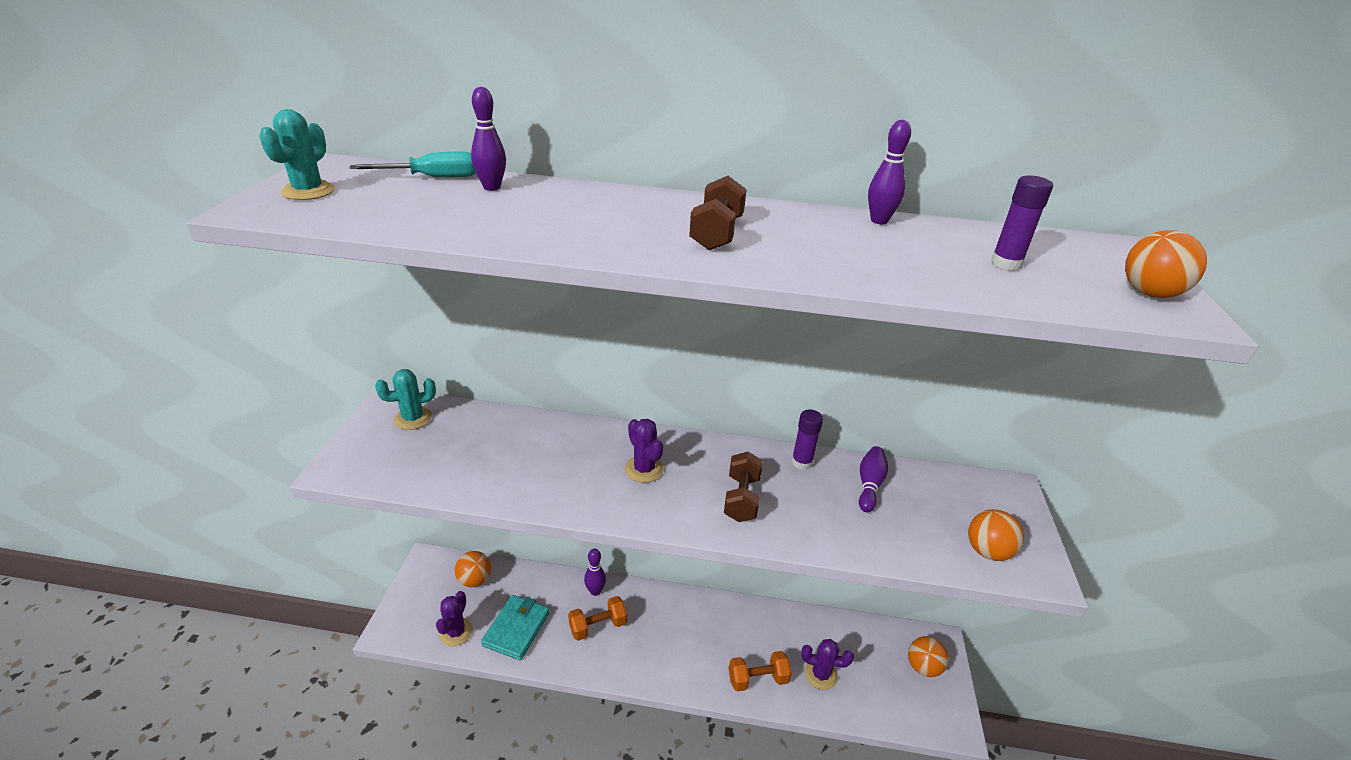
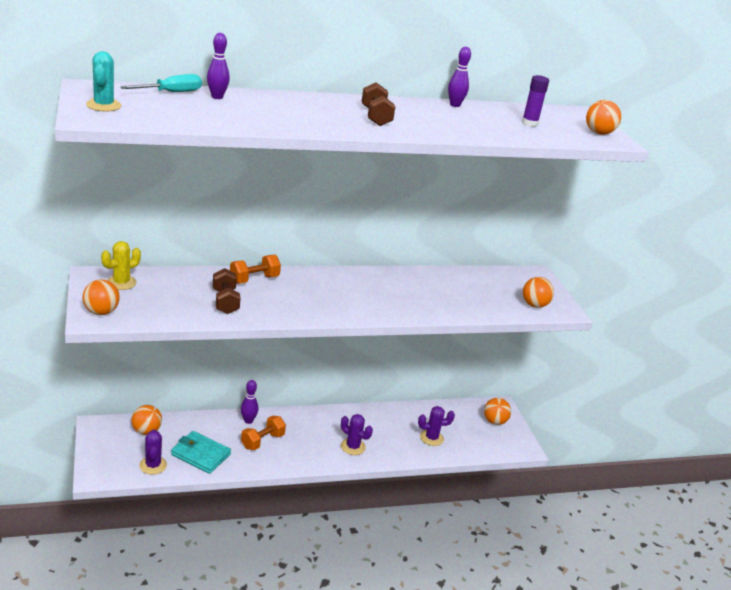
camera: 25 degrees left, 5 degrees down
turquoise cactus [375,369,436,430] -> yellow cactus [101,241,141,290]
turquoise wallet [481,595,550,661] -> turquoise wallet turned 60 degrees counterclockwise [171,431,231,474]
purple cactus [625,419,664,483] -> purple cactus moved to [341,414,373,455]
brown dumbbell [724,452,763,522] -> brown dumbbell moved to [213,268,241,314]
orange dumbbell [729,651,792,692] -> orange dumbbell moved to [230,255,281,284]
purple glue stick [792,409,823,470] -> none
purple bowling pin [859,446,888,512] -> none
none -> orange ball [83,280,120,315]

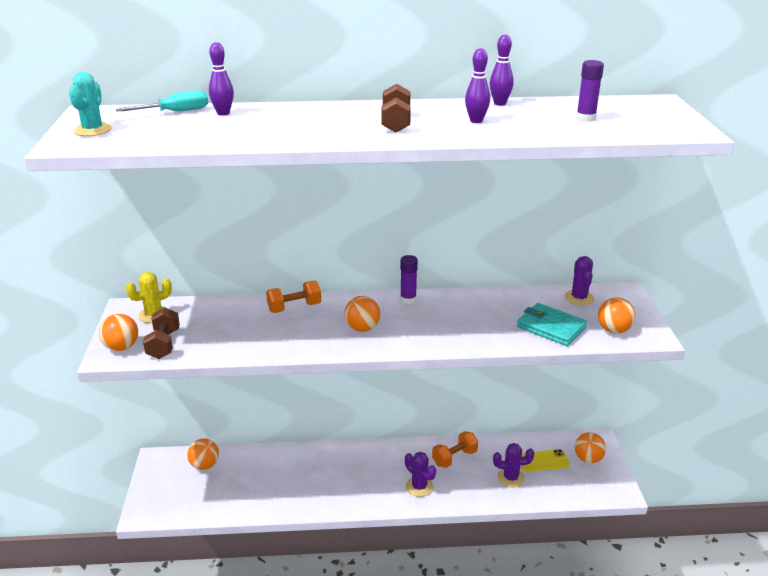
camera: 15 degrees right, 0 degrees up
purple cactus [139,429,167,475] -> purple cactus moved to [565,256,594,306]
turquoise wallet [171,431,231,474] -> turquoise wallet moved to [517,303,587,346]
brown dumbbell [213,268,241,314] -> brown dumbbell moved to [143,307,180,359]
purple bowling pin [241,380,258,424] -> purple bowling pin moved to [465,48,490,123]
orange dumbbell [241,416,286,450] -> orange dumbbell moved to [432,431,478,468]
orange ball [586,100,621,135] -> orange ball moved to [344,296,380,332]
none -> purple glue stick [400,255,418,304]
none -> yellow phone [521,449,570,472]

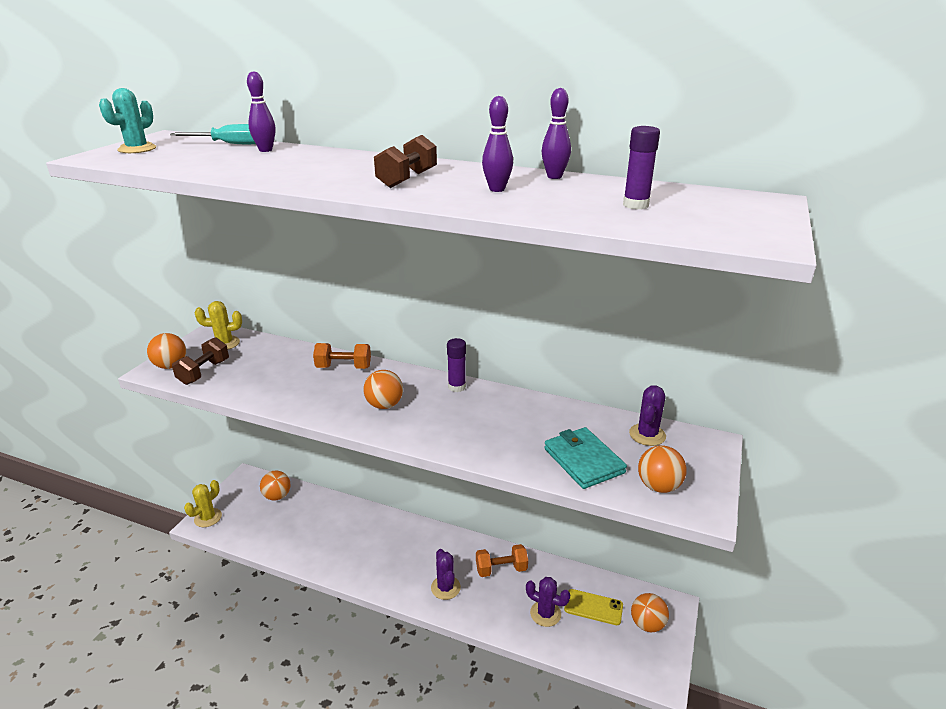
camera: 25 degrees right, 0 degrees up
none -> yellow cactus [184,480,222,527]

